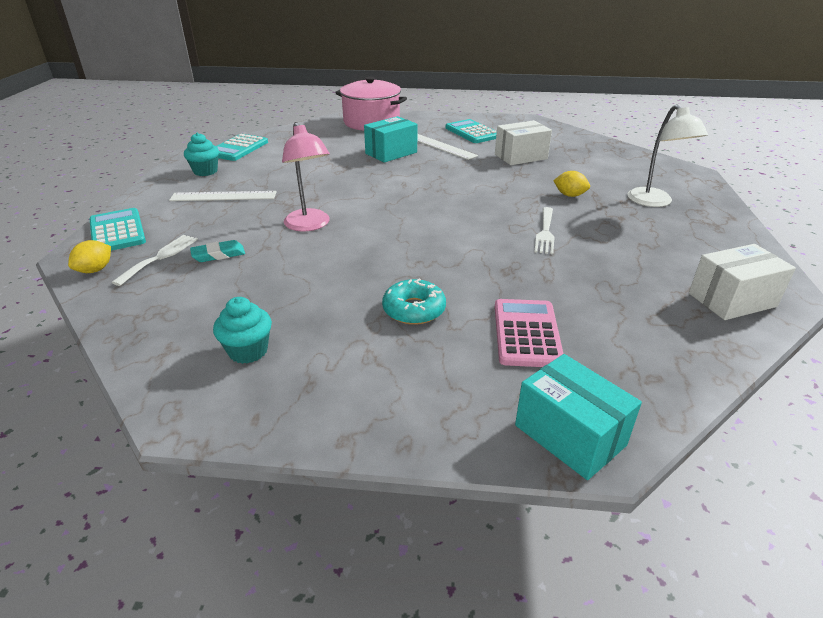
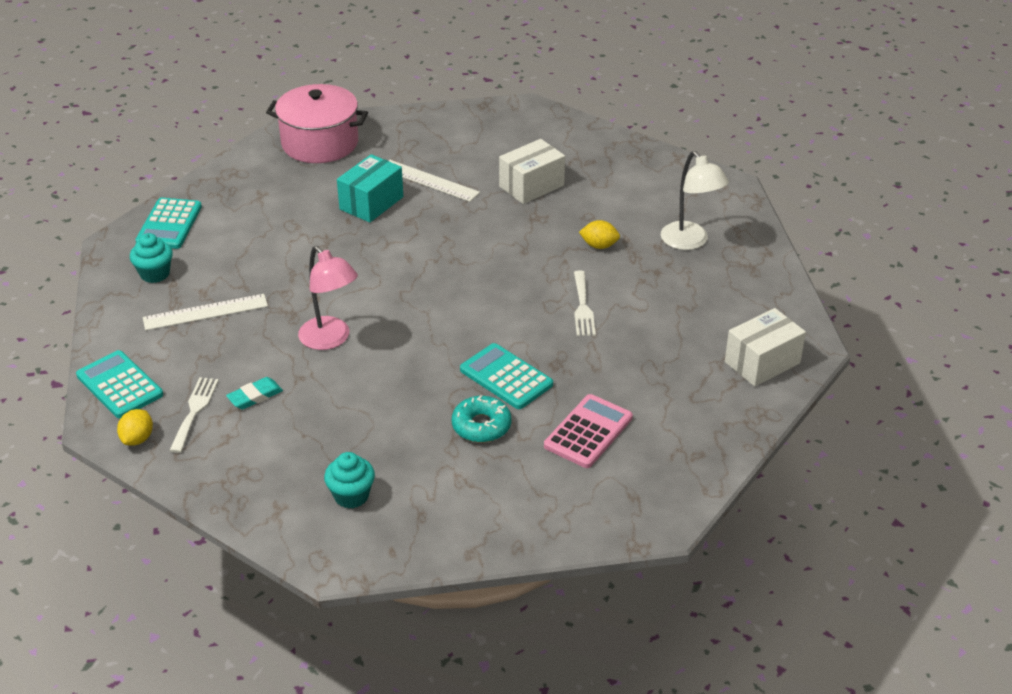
camera: 15 degrees left, 5 degrees up
turquoise calculator [445,119,497,143] -> turquoise calculator moved to [460,343,553,409]
pink calculator [495,299,564,367] -> pink calculator turned 45 degrees clockwise [544,394,633,468]
turquoise box [515,354,642,480] -> none

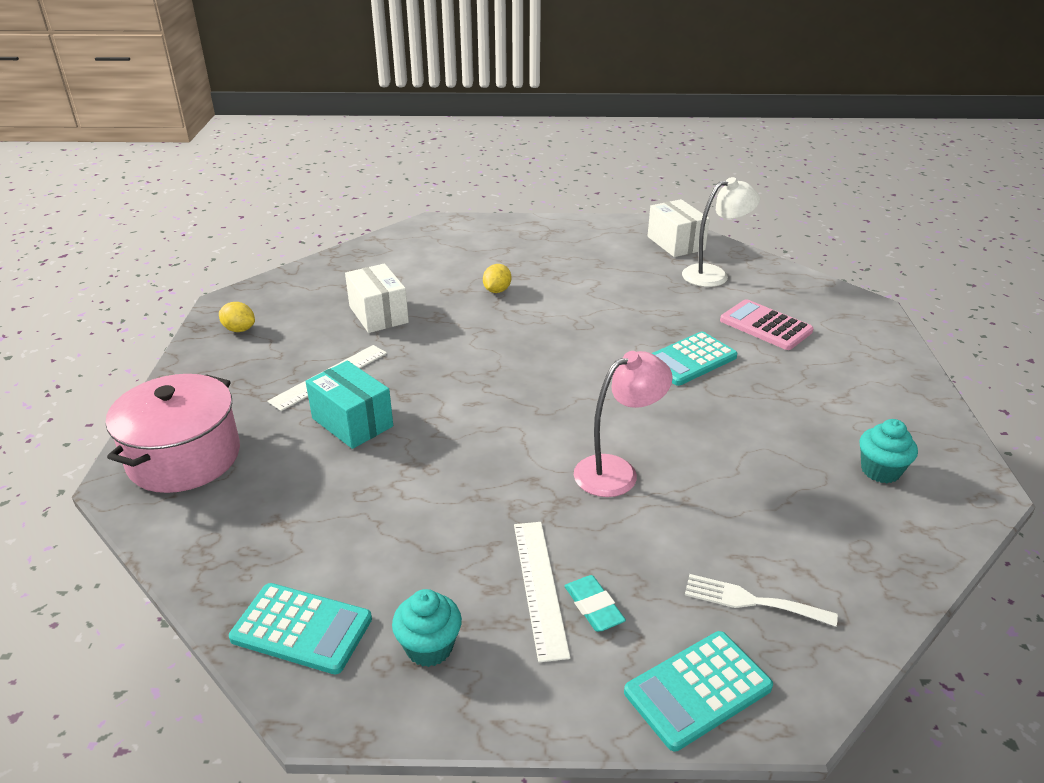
camera: 80 degrees left, 5 degrees down
yellow lemon [117,409,153,446] -> yellow lemon moved to [219,302,255,332]
turquoise eraser [226,377,283,410] -> turquoise eraser moved to [565,575,626,632]
turquoise donut [452,395,511,443] -> none
white fork [574,271,596,336] -> none
white lamp [661,151,729,250] -> white lamp moved to [682,177,760,287]

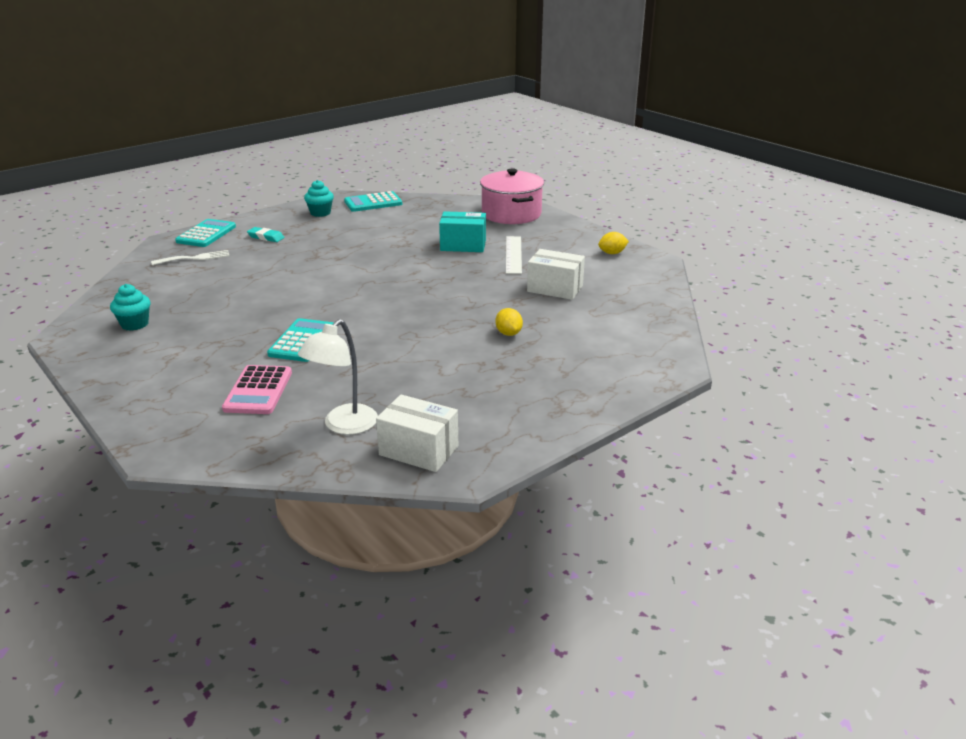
camera: 140 degrees right, 5 degrees down
white ruler [514,522,570,662] -> none
pink lamp [574,351,673,497] -> none
pink calculator [720,299,814,350] -> pink calculator turned 90 degrees clockwise [222,365,292,414]

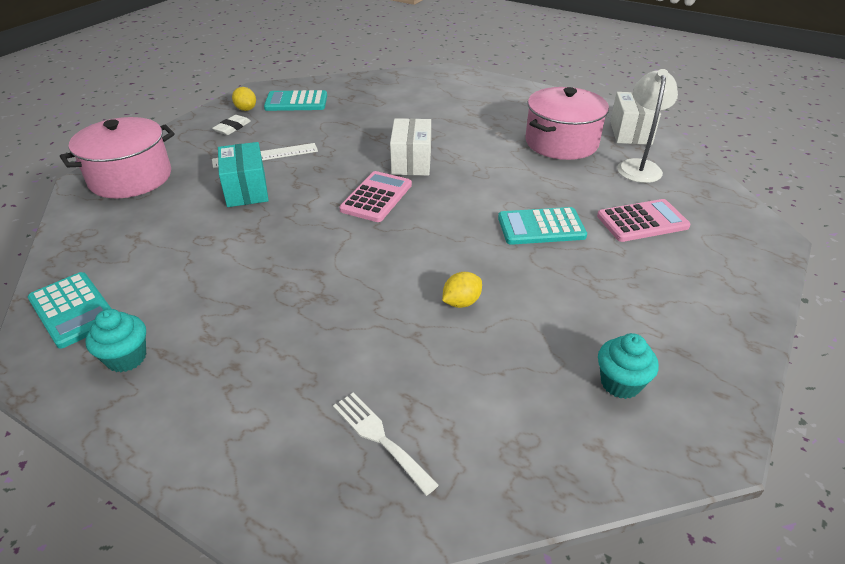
camera: 110 degrees left, 10 degrees up
turquoise calculator [175,219,236,247] -> turquoise calculator moved to [264,90,327,111]
turquoise eraser [247,227,284,242] -> none
white lamp [298,319,378,435] -> white lamp turned 90 degrees counterclockwise [617,69,678,183]
yellow lemon [495,308,523,336] -> yellow lemon moved to [442,272,482,308]
white box [527,249,585,300] -> white box moved to [390,118,431,176]
none -> white eraser [212,115,251,135]
none -> pink calculator [339,171,412,222]
none -> pink pot [525,87,609,160]

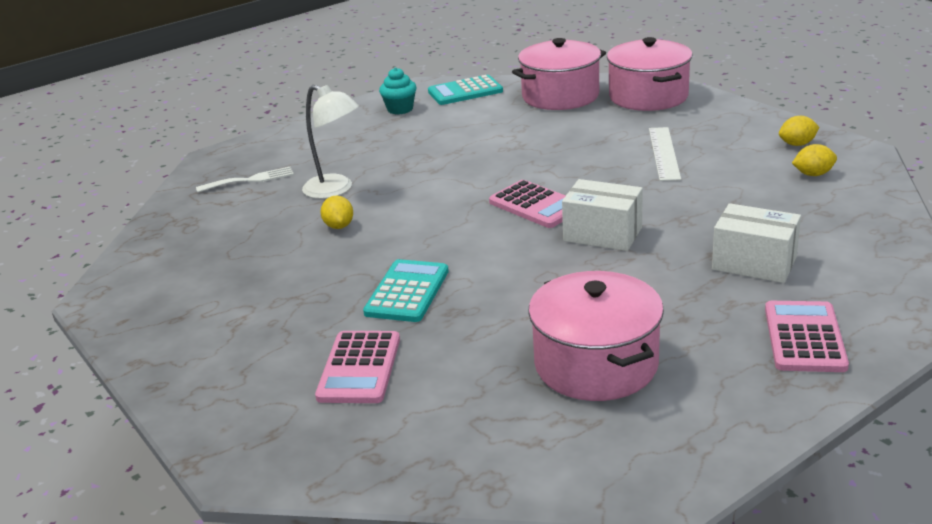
camera: 115 degrees right, 10 degrees down
white eraser [212,115,251,135] -> none
turquoise box [218,142,269,207] -> none
turquoise calculator [264,90,327,111] -> yellow lemon [792,144,837,176]
turquoise cupcake [598,333,659,399] -> none
white box [610,92,661,145] -> white box moved to [712,203,801,283]
white lamp [617,69,678,183] -> white lamp moved to [302,85,359,199]
none -> pink pot [512,38,606,110]
none -> pink calculator [765,301,849,372]

